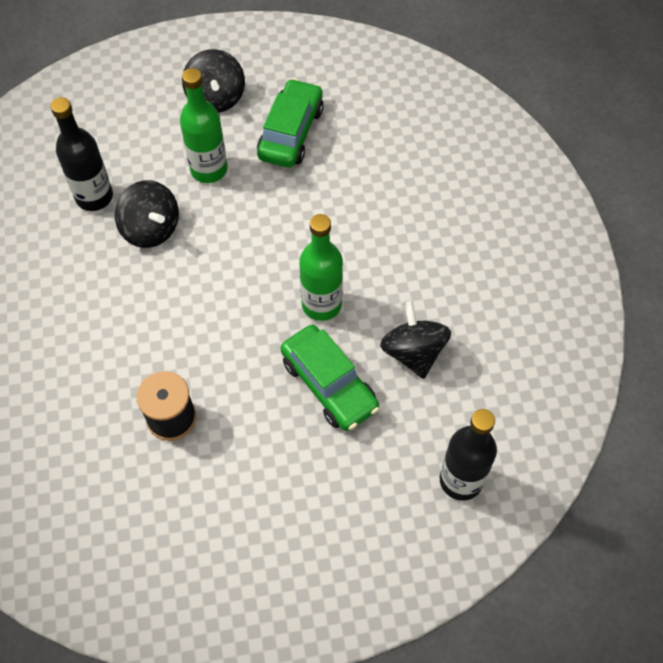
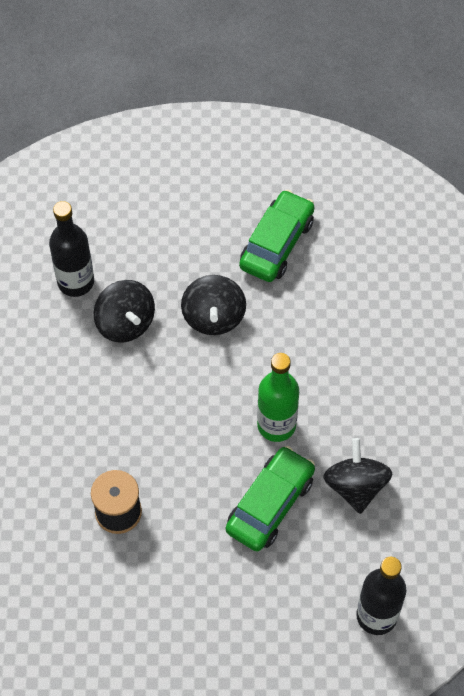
camera: 10 degrees right, 0 degrees up
green bottle [180,68,227,183] -> none
black spinning top [182,49,245,113] -> black spinning top moved to [181,275,246,335]
green car [280,325,380,431] -> green car turned 120 degrees counterclockwise [226,446,315,552]

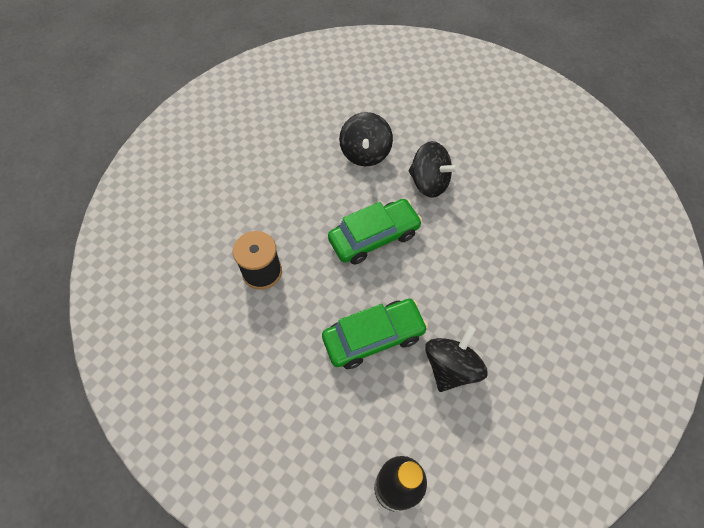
camera: 35 degrees right, 0 degrees up
black bottle [49,201,94,297] -> none
black spinning top [181,275,246,335] -> black spinning top turned 90 degrees counterclockwise [409,141,459,198]
green car [239,190,314,282] -> green car moved to [328,199,423,265]
green bottle [257,353,299,442] -> none

